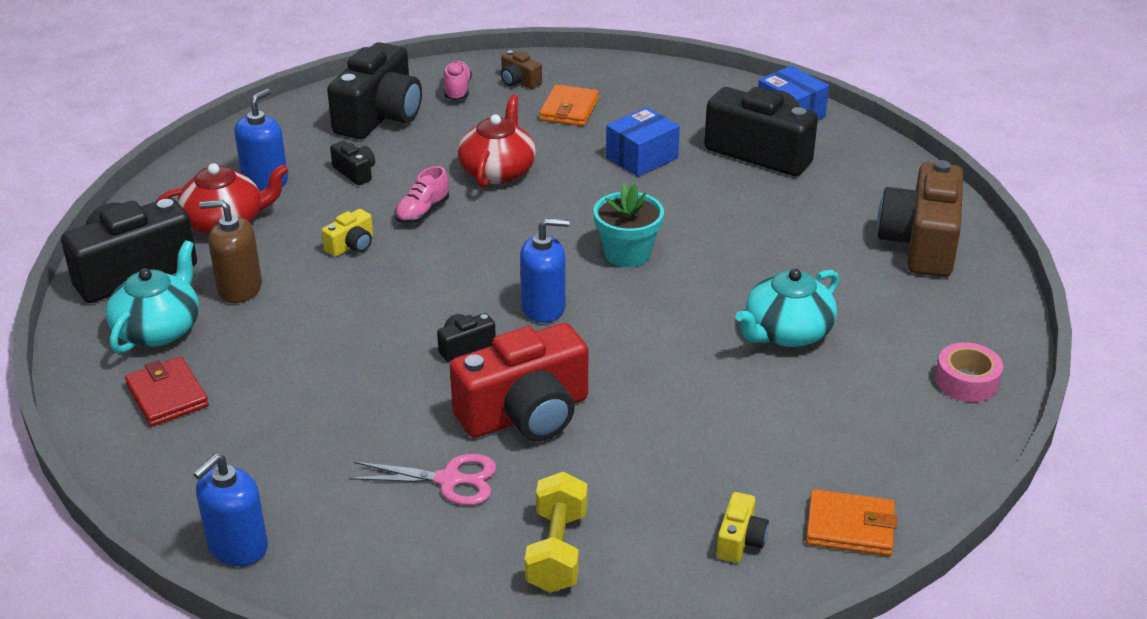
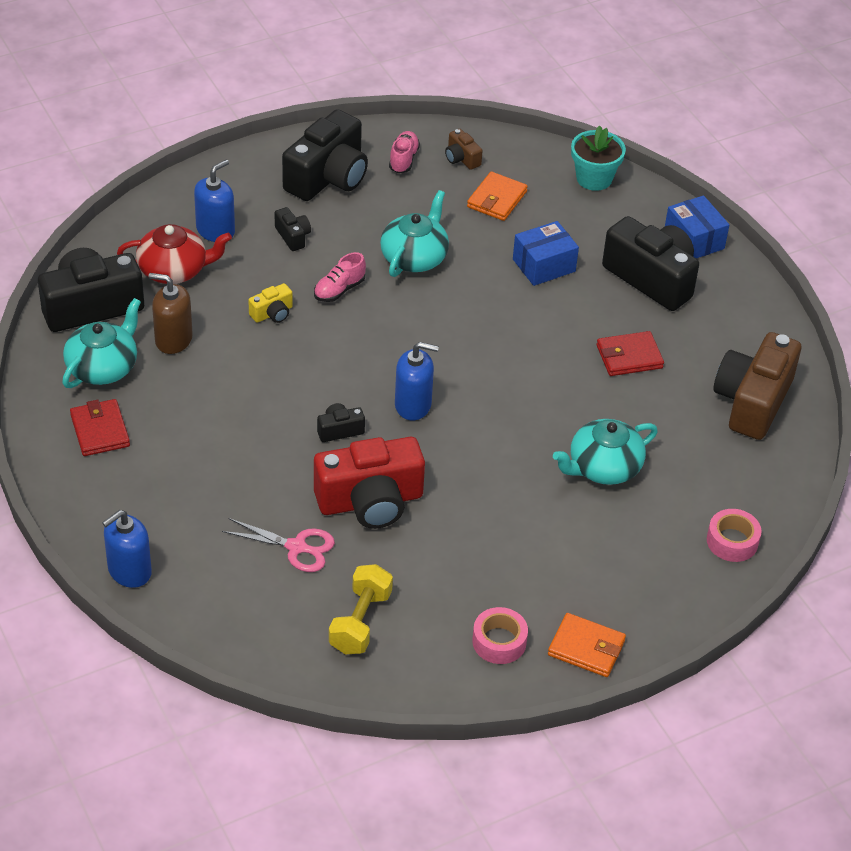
camera: 10 degrees right, 10 degrees up
red teapot [458,94,536,188] -> turquoise teapot [380,190,449,277]
turquoise flower pot [594,183,664,267] -> turquoise flower pot moved to [571,125,626,191]
yellow camera [717,492,769,563] -> pink tape [472,607,528,664]
none -> red wallet [596,331,664,376]

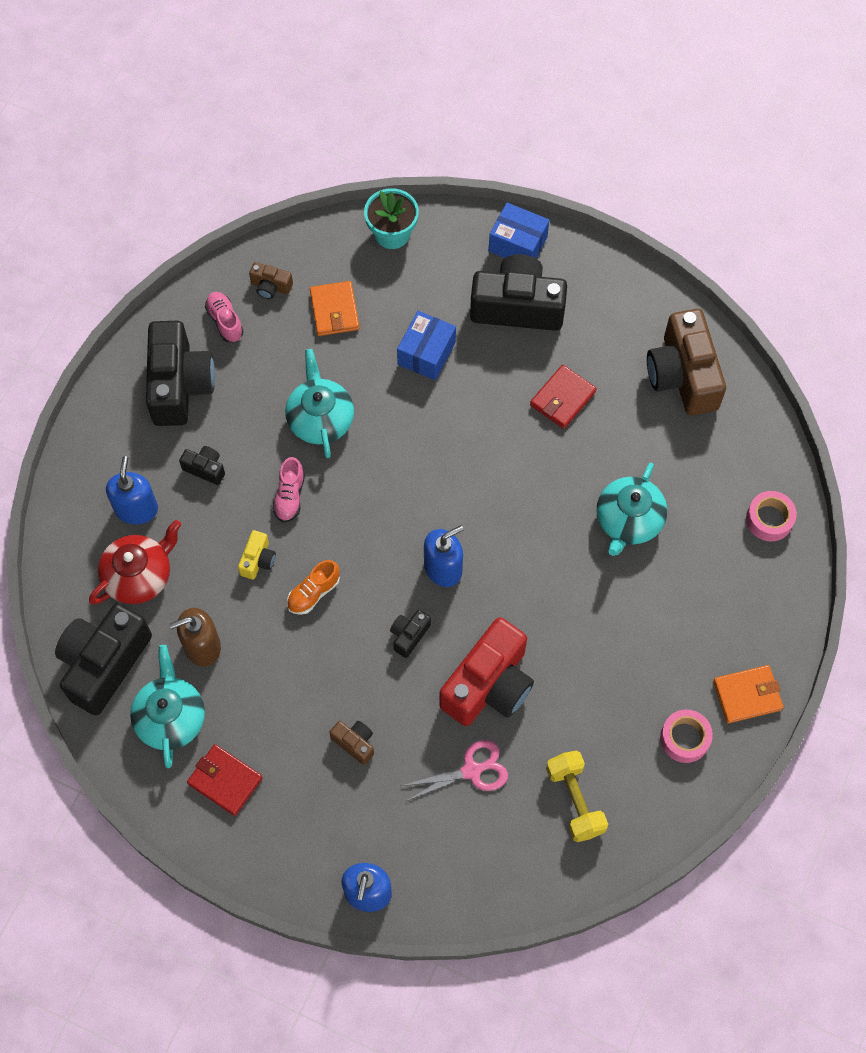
camera: 35 degrees left, 20 degrees up
none -> orange shoe [287,560,340,615]
none -> brown camera [329,721,374,765]

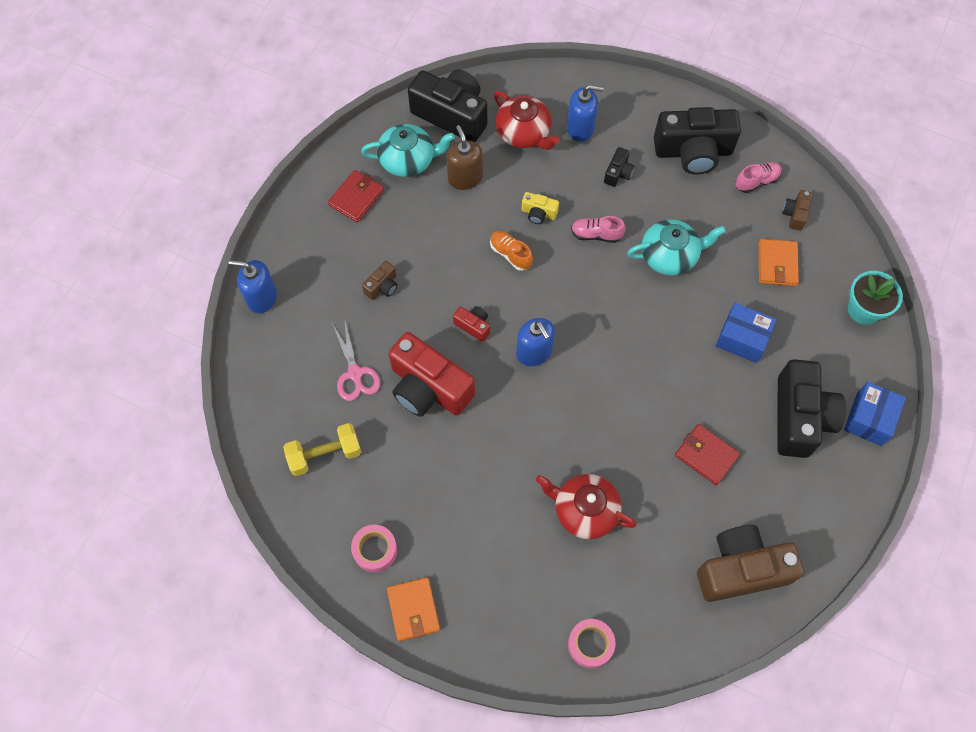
camera: 90 degrees right, 0 degrees up
orange wallet [310,281,359,336] -> orange wallet turned 75 degrees counterclockwise [759,239,799,286]
black camera [390,610,431,658] -> red camera [453,306,490,342]
turquoise teapot [597,463,667,556] -> red teapot [536,474,636,539]

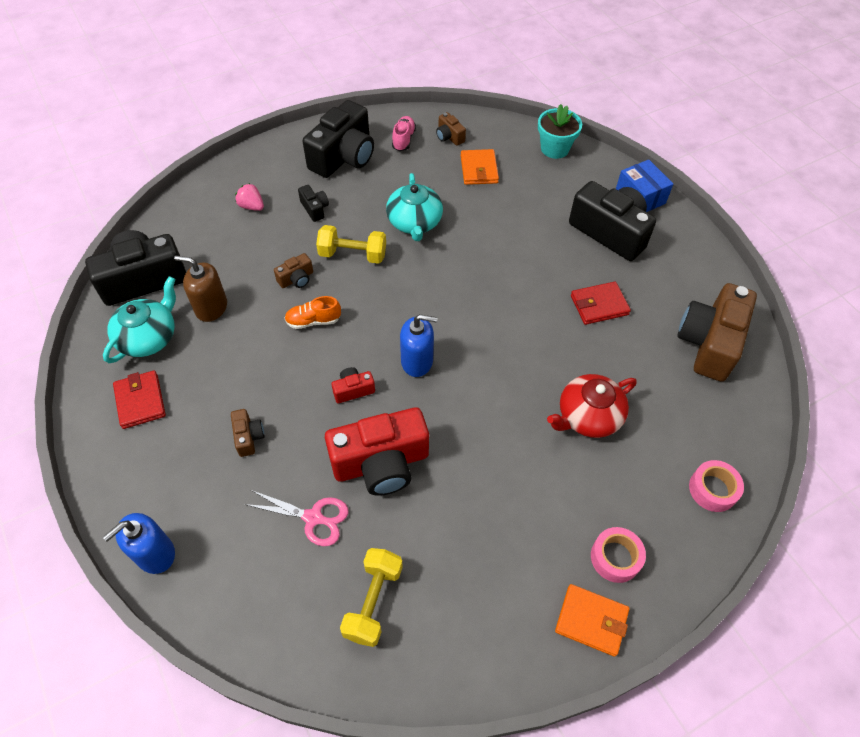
camera: 55 degrees left, 10 degrees down
pink tape [351,525,397,572] -> pink tape moved to [591,527,646,583]
red teapot [494,91,560,150] -> none
yellow camera [522,192,559,224] -> brown camera [274,253,313,288]
blue soap dispenser [567,85,604,142] -> pink strawberry [235,183,264,211]
pink shoe [571,216,626,243] -> yellow dumbbell [316,225,386,264]
turquoise teapot [627,219,726,276] -> turquoise teapot turned 150 degrees clockwise [386,173,443,241]
blue box [716,303,777,363] -> none
orange wallet [759,239,799,286] -> orange wallet turned 45 degrees clockwise [461,149,499,185]

